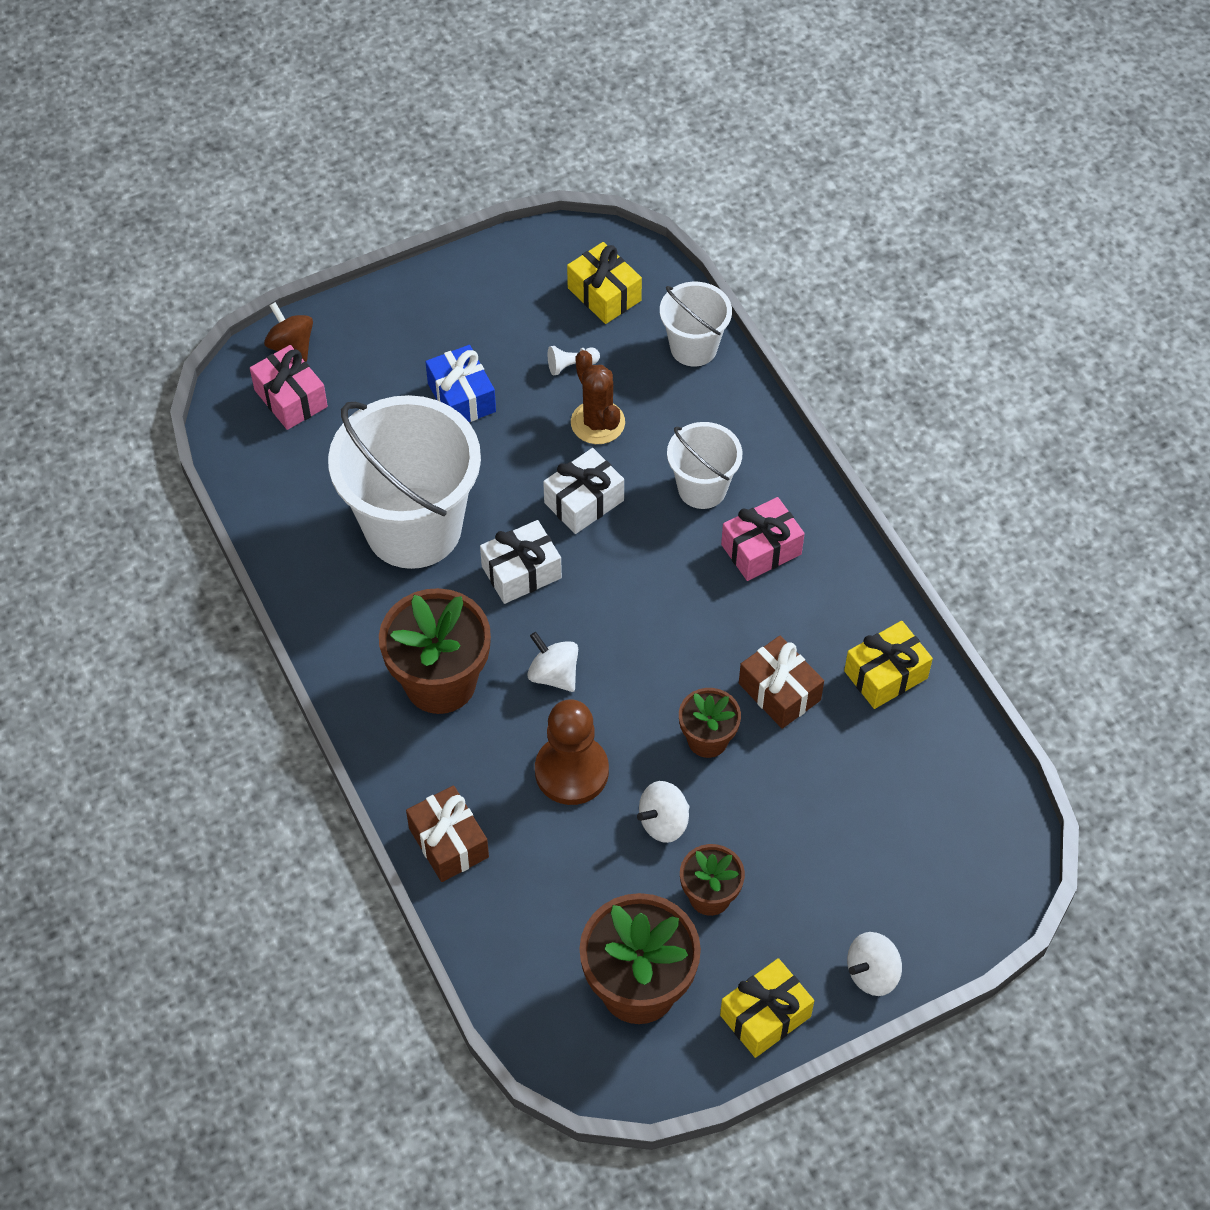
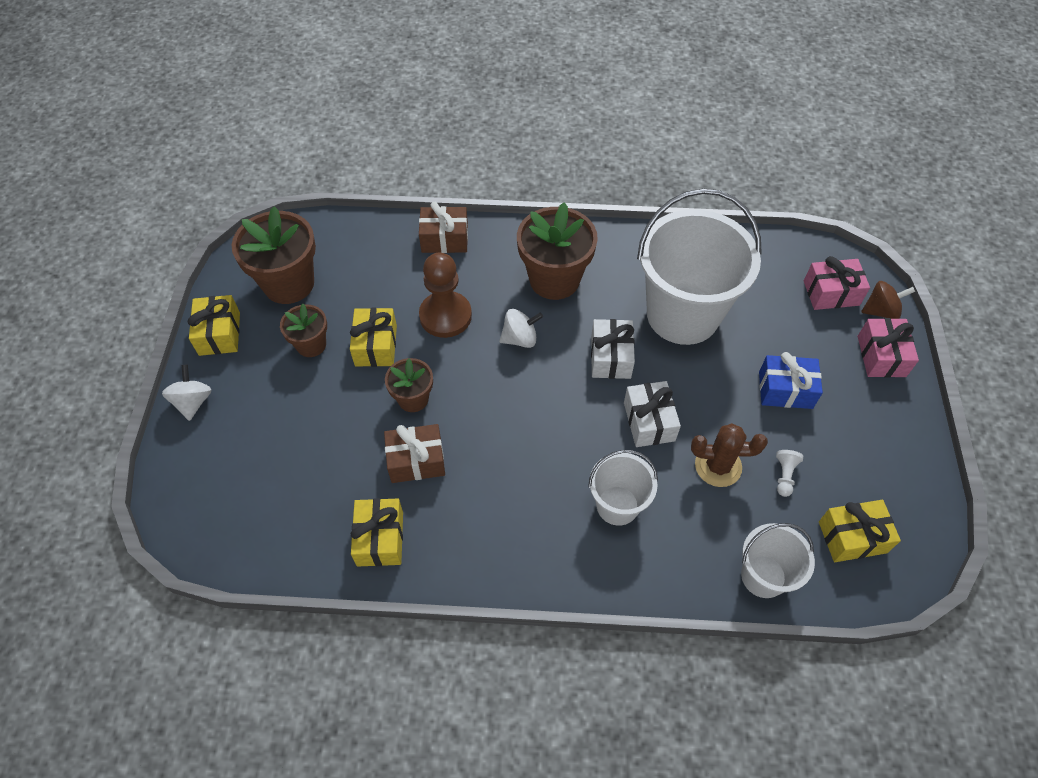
camera: 120 degrees right, 0 degrees up
white spinning top [637,781,690,843] -> yellow gift [350,308,397,367]
pink gift [721,497,805,581] -> pink gift moved to [858,318,919,378]

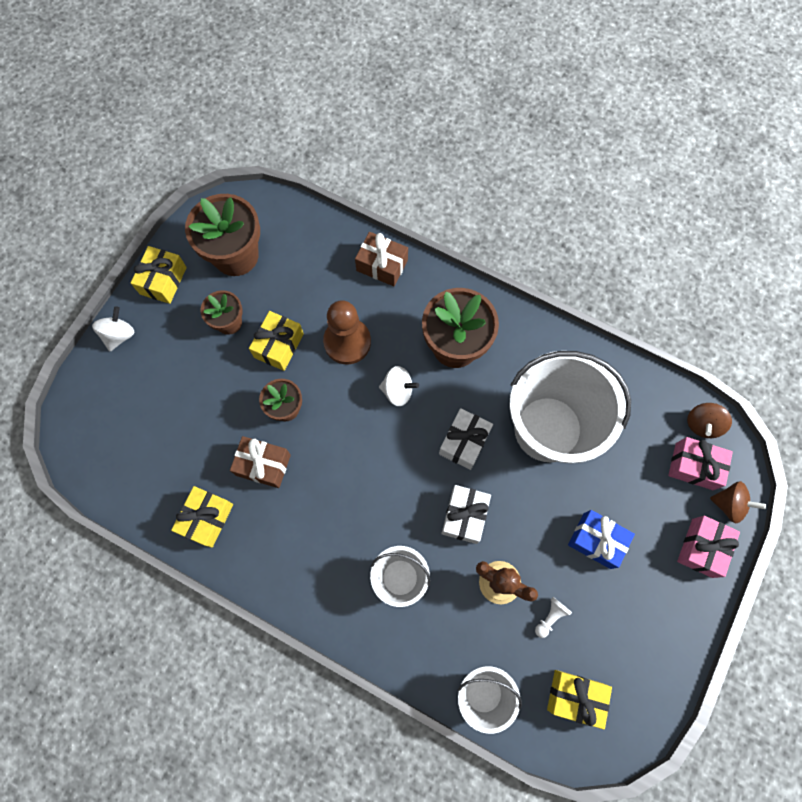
camera: 25 degrees right, 15 degrees up
none -> brown spinning top [687,403,732,438]

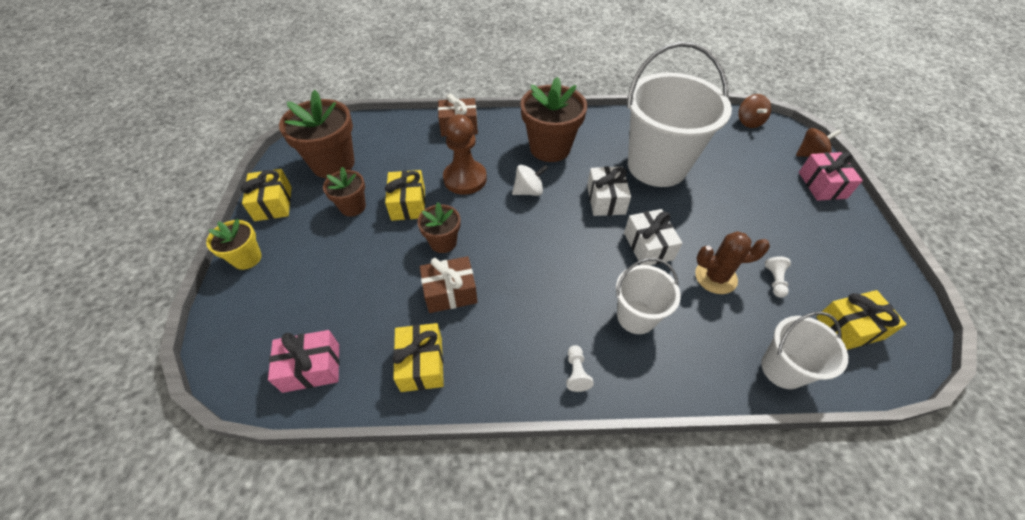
camera: 30 degrees left, 20 degrees down
white spinning top [92,306,134,351] -> yellow flower pot [206,219,262,270]
blue gift [568,510,635,569] -> none
pink gift [668,437,733,490] -> pink gift moved to [268,330,340,393]
none -> white pawn [566,345,594,392]

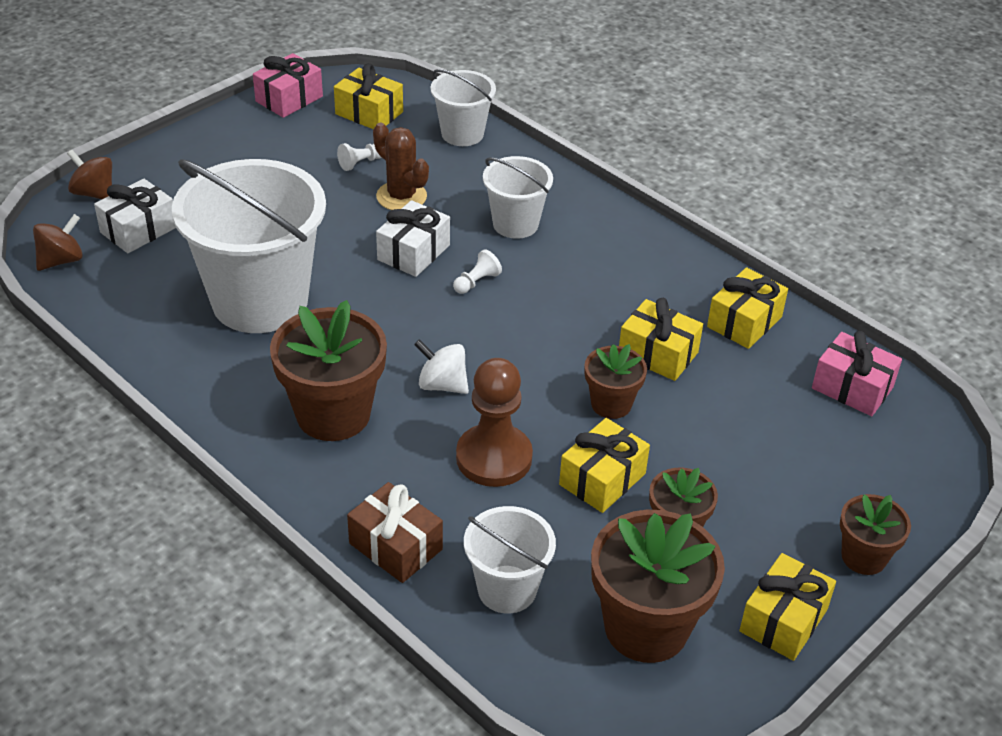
camera: 135 degrees left, 10 degrees down
yellow flower pot [206,219,262,270] -> brown flower pot [840,494,911,575]
brown gift [420,256,478,313] -> yellow gift [619,298,703,381]
white pawn [566,345,594,392] -> white pawn moved to [453,249,502,294]
white gift [587,166,631,216] -> white gift moved to [94,179,176,253]
pink gift [799,152,863,201] -> pink gift moved to [253,53,323,118]
none -> white bucket [464,506,556,613]

